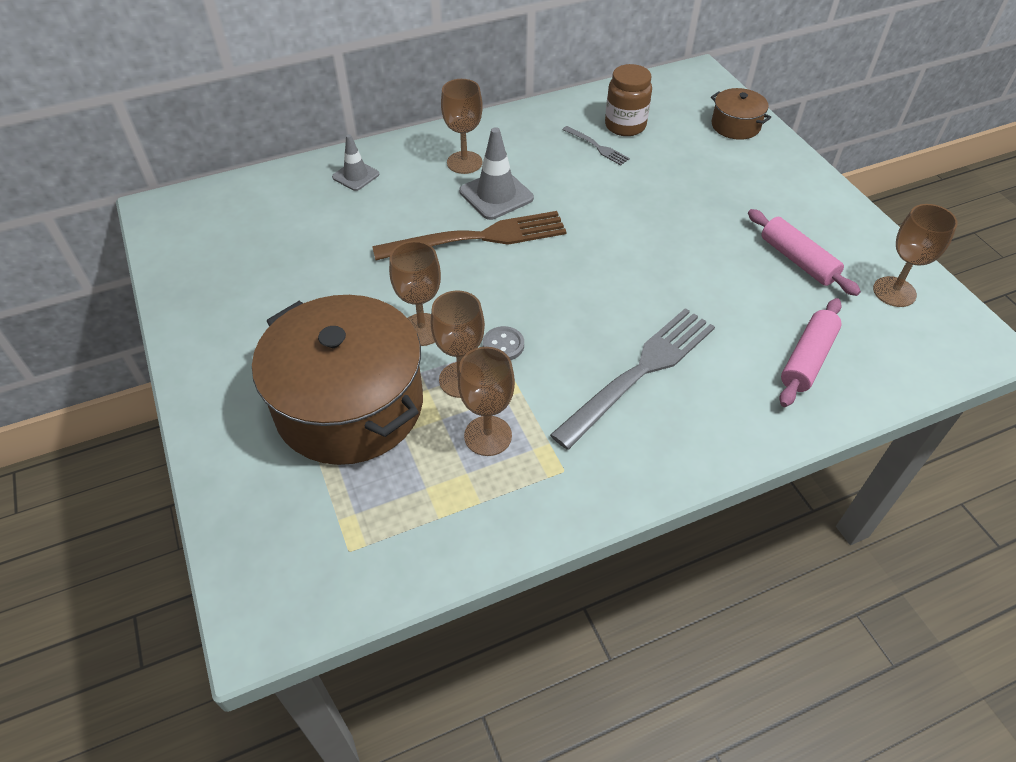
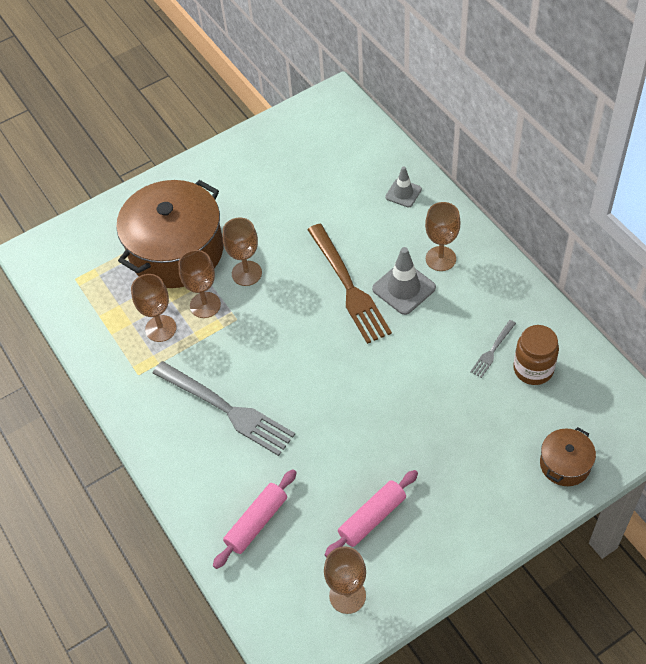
camera: 85 degrees right, 5 degrees up
grey button [483,326,524,360] -> none
pink rolling pin [779,298,842,407] -> pink rolling pin turned 75 degrees counterclockwise [213,469,297,569]

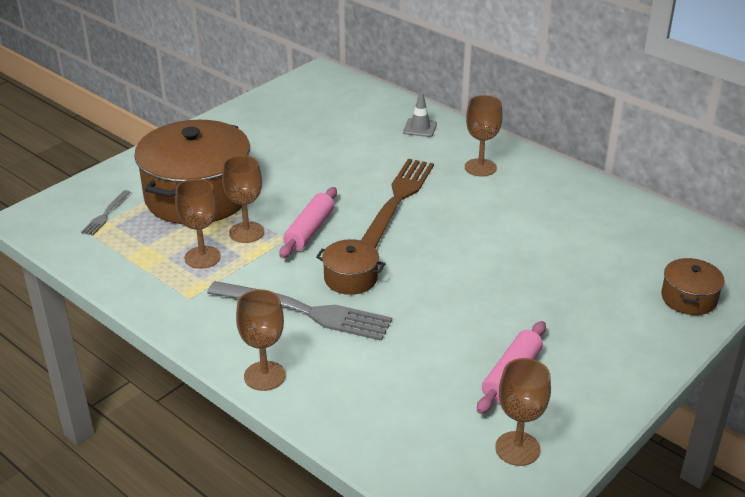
camera: 20 degrees left, 20 degrees down
pink rolling pin [213,469,297,569] -> pink rolling pin moved to [279,187,337,258]
brown goblet [223,217,262,286] -> brown goblet moved to [236,289,286,391]
brown fork [307,224,392,344] -> brown fork turned 120 degrees counterclockwise [361,159,434,248]
grey traffic cone [372,247,436,315] -> none
grey fork [470,320,516,378] -> grey fork moved to [81,190,131,236]
brown jar [513,325,559,385] -> none
none -> brown pot [316,239,385,295]

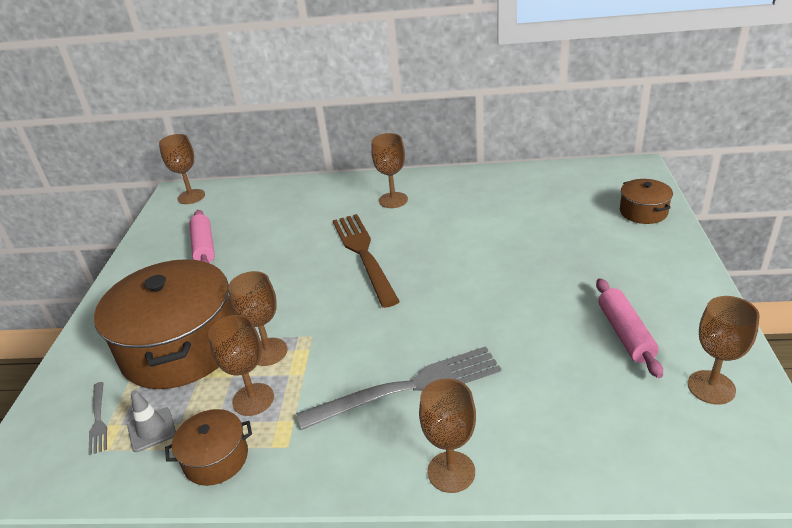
camera: 35 degrees left, 0 degrees up
pink rolling pin [279,187,337,258] -> pink rolling pin moved to [189,210,215,263]
brown pot [316,239,385,295] -> brown pot moved to [165,409,252,486]
grey traffic cone [403,93,437,137] -> grey traffic cone moved to [127,390,176,452]
none -> brown goblet [159,134,205,204]

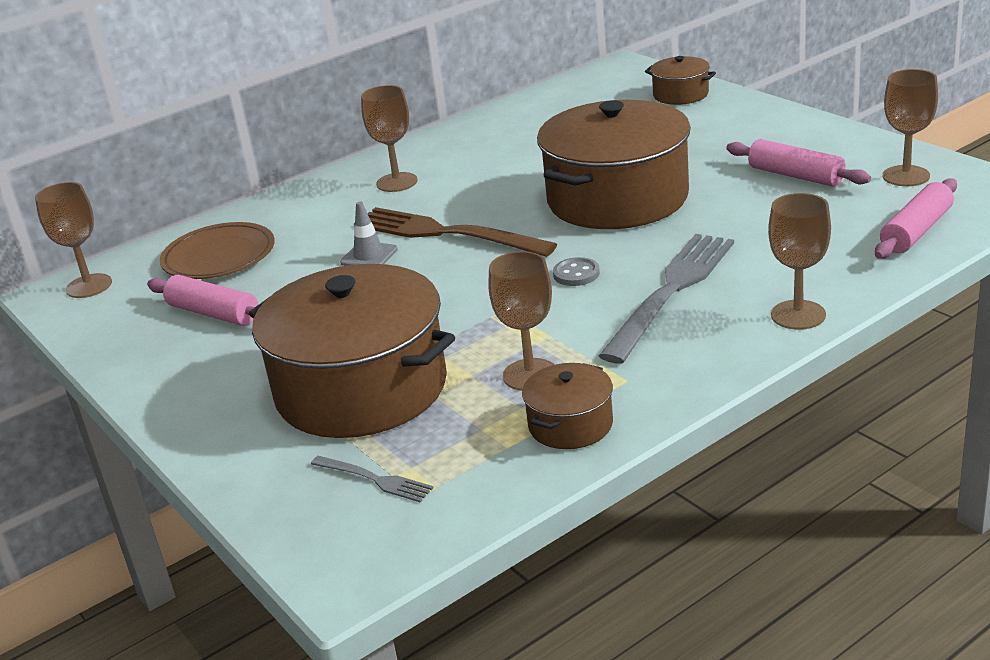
camera: 40 degrees left, 5 degrees down
grey traffic cone [127,390,176,452] -> grey traffic cone moved to [340,202,398,266]
brown goblet [228,271,287,366] -> none
none -> brown plate [160,222,275,279]
none -> brown pot [537,100,691,229]
none -> grey button [553,257,600,286]
none -> pink rolling pin [875,178,957,259]

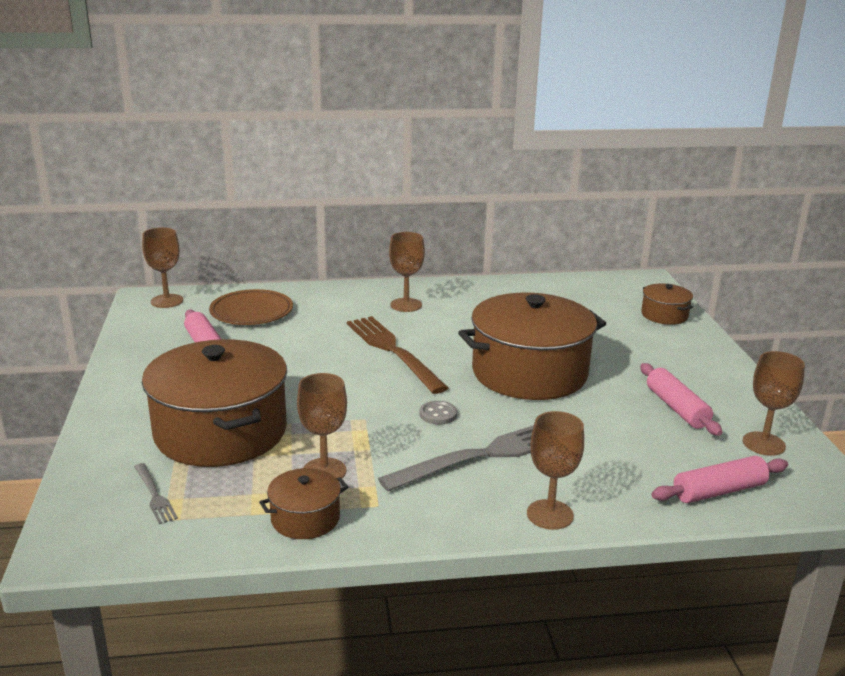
camera: 25 degrees right, 5 degrees down
grey traffic cone [340,202,398,266] -> none

